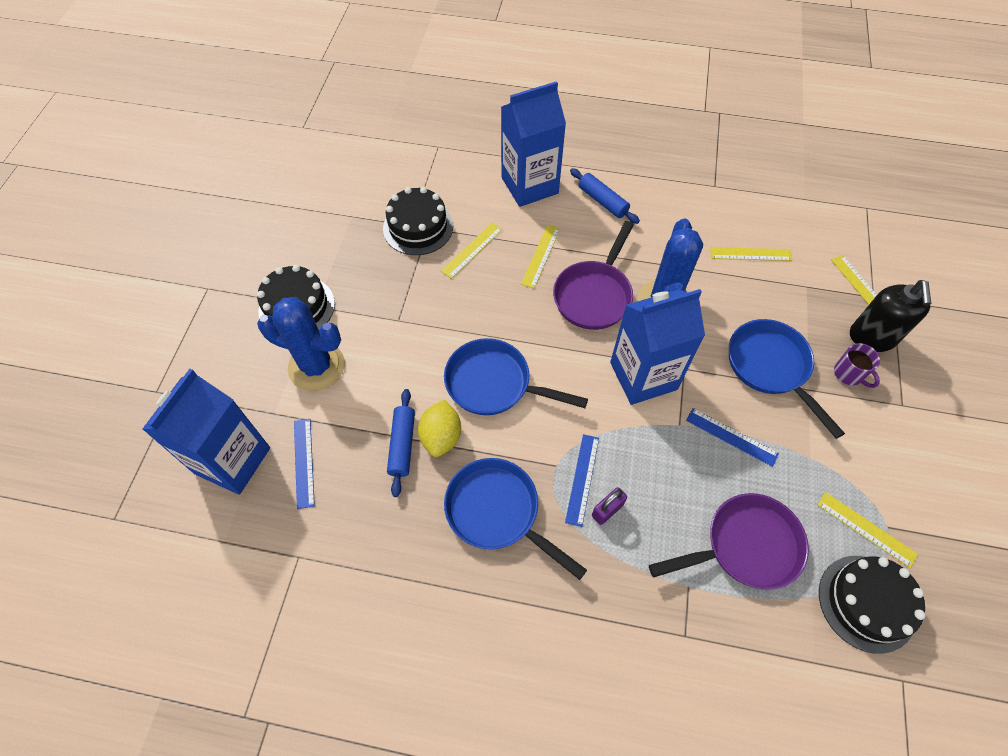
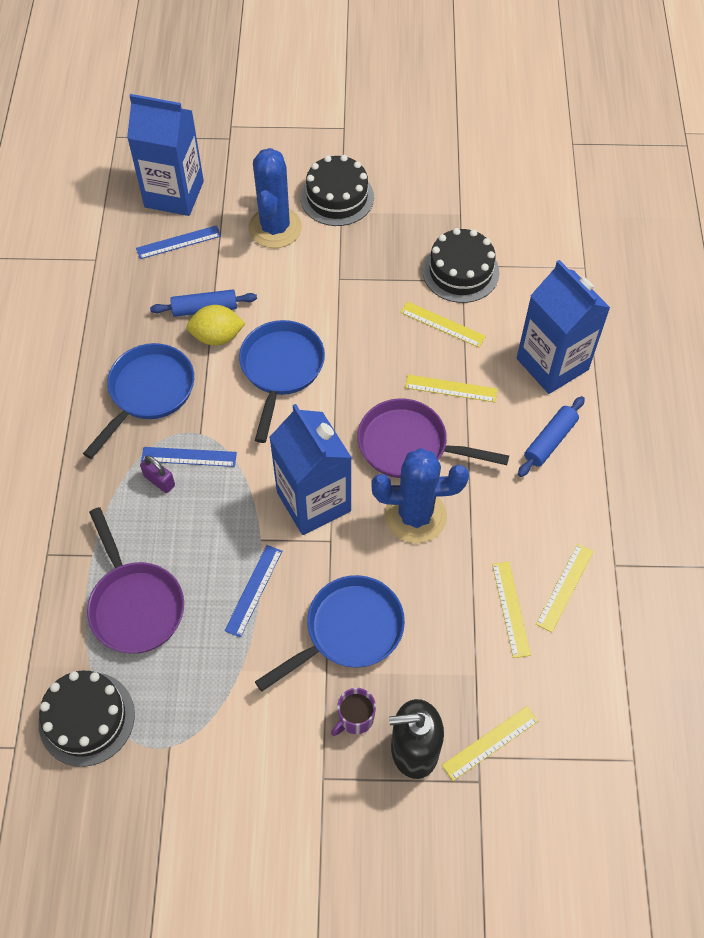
camera: 80 degrees right, 0 degrees up
yellow ruler [818,492,918,568] -> yellow ruler moved to [536,544,593,633]

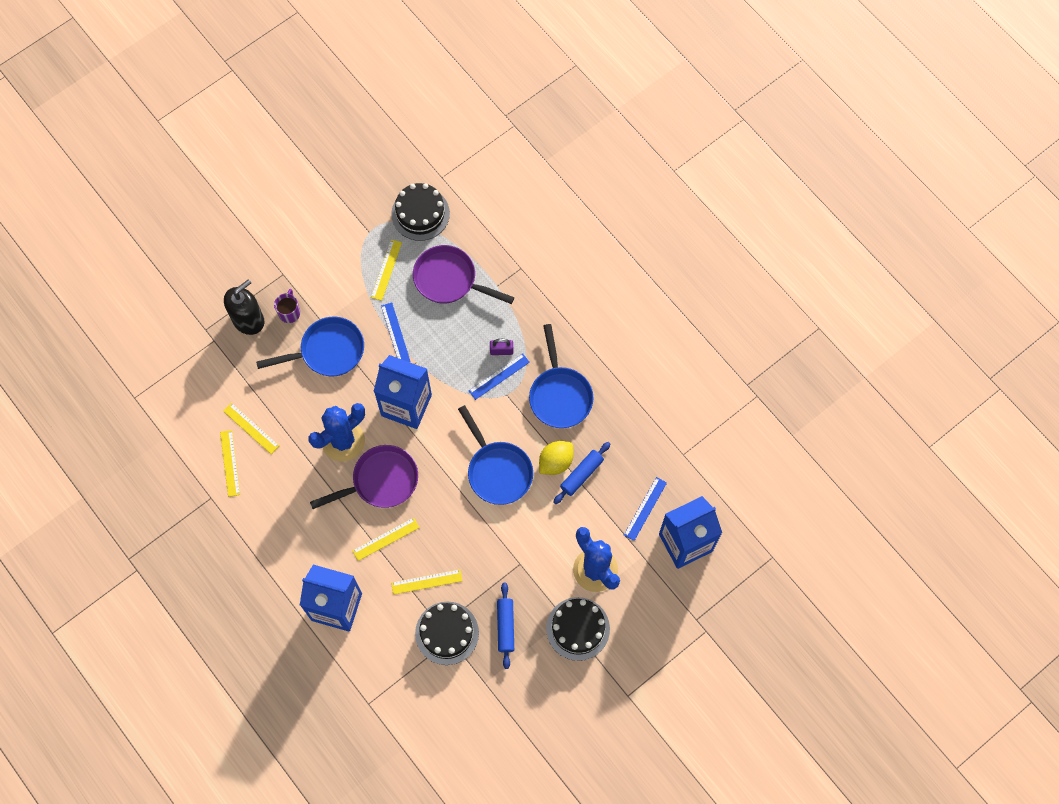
camera: 140 degrees right, 10 degrees up
blue pan [255,575,405,692] -> blue pan turned 120 degrees counterclockwise [256,317,364,376]
yellow ruler [442,706,538,781] -> yellow ruler moved to [371,239,402,301]
blue rolling pin [518,396,585,477] -> blue rolling pin moved to [497,583,514,669]

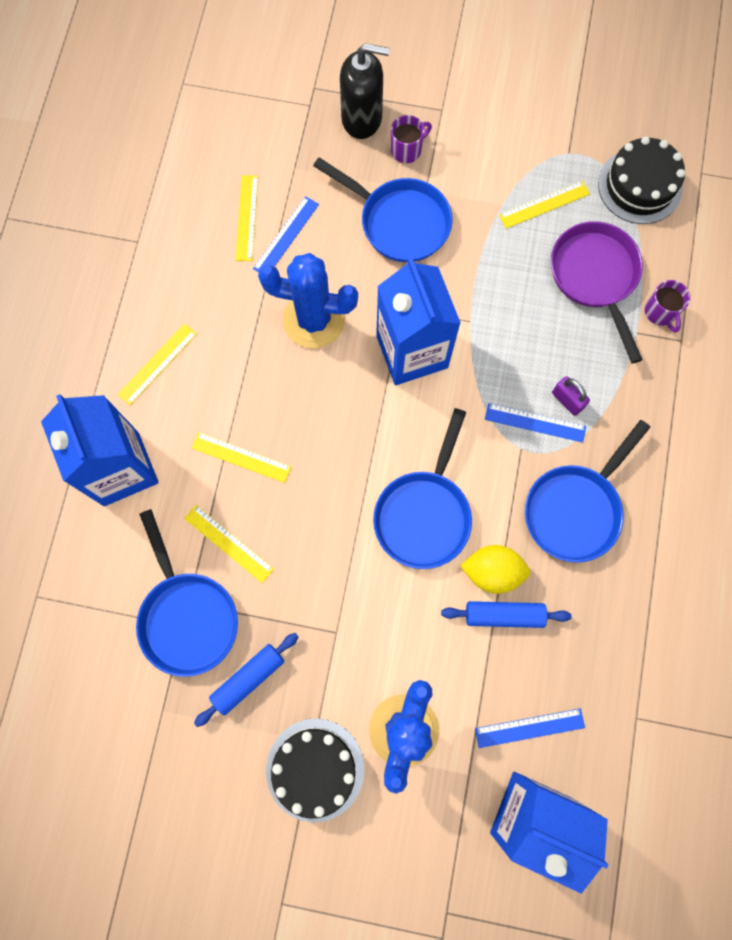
camera: 50 degrees right, 5 degrees up
yellow ruler [220,430,240,497] -> yellow ruler moved to [117,324,197,405]
purple pan [310,445,418,509] -> none
blue ruler [381,303,411,362] -> blue ruler moved to [253,196,319,272]
black cake [415,602,479,665] -> blue pan [136,509,238,677]
none -> purple mug [645,280,690,333]

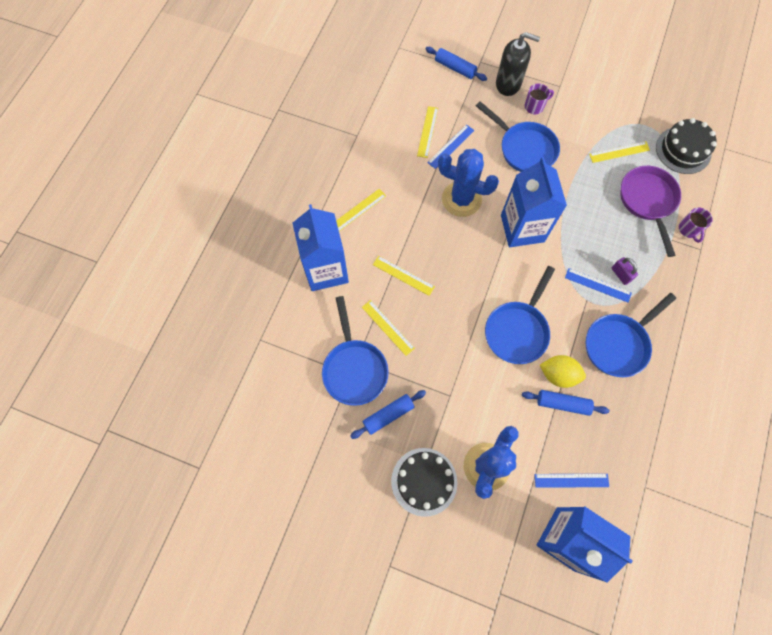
camera: 10 degrees right, 5 degrees down
none -> blue rolling pin [426,47,487,81]

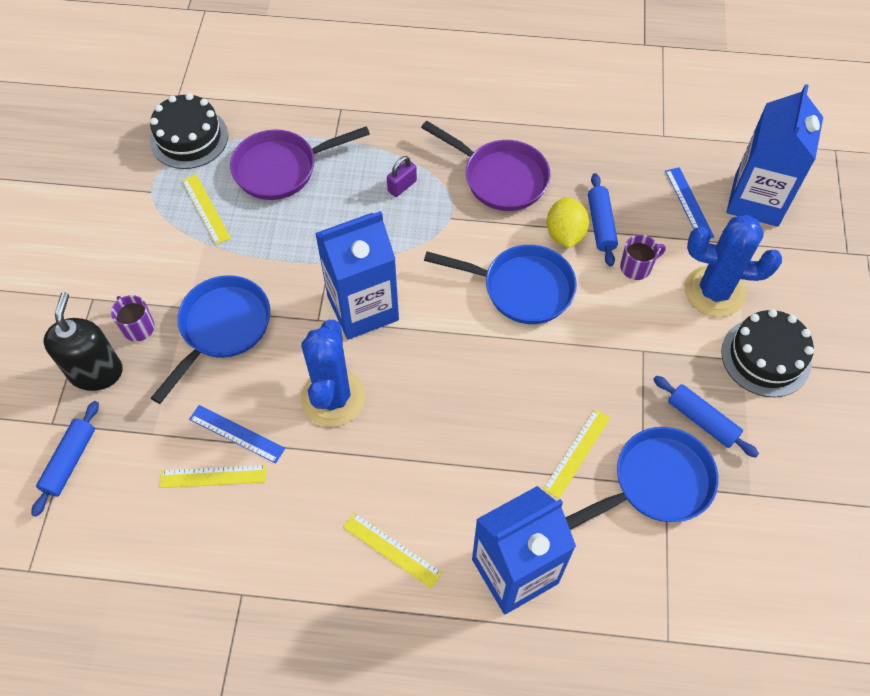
camera: 105 degrees left, 10 degrees down
yellow ruler [373,256,435,296] -> none
blue ruler [565,268,632,303] -> none
blue pan [586,293,676,377] -> purple pan [421,121,551,211]
purple mug [679,208,713,243] -> purple mug moved to [620,235,666,280]

